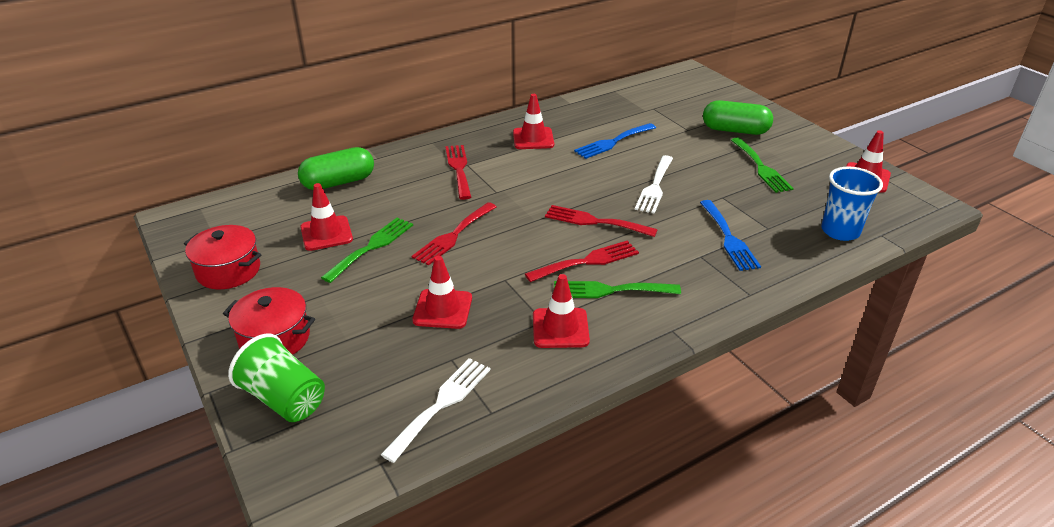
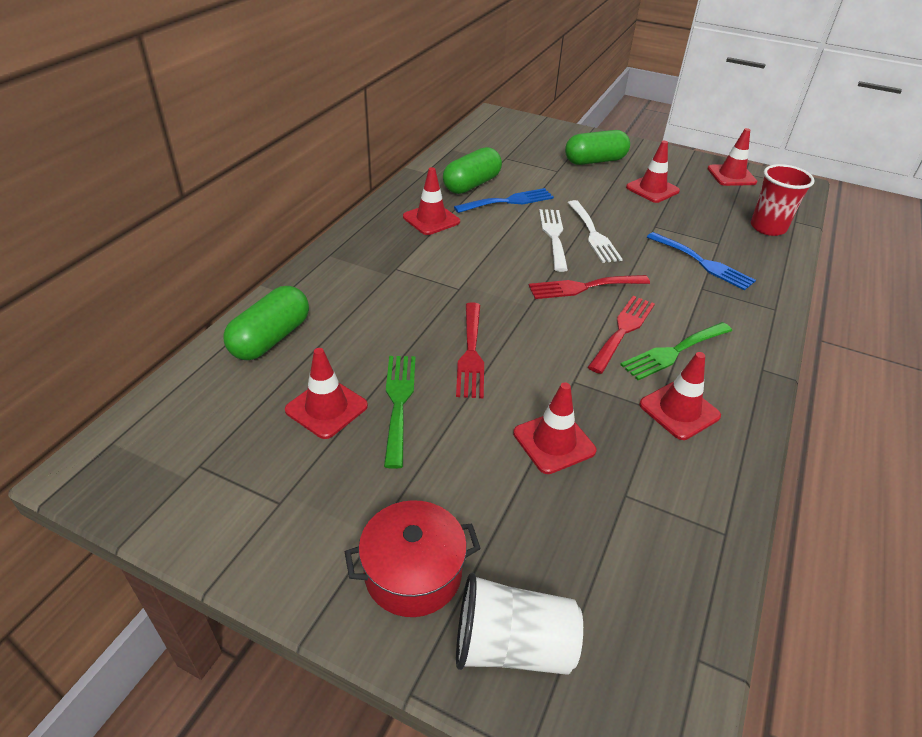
camera: 35 degrees left, 5 degrees up
red pot [184,225,261,289] -> none
green cup [228,334,325,422] -> white cup [456,573,583,675]
white fork [380,358,490,463] -> white fork moved to [539,209,568,272]
red fork [445,145,471,200] -> none
blue fork [574,123,656,159] -> blue fork turned 135 degrees counterclockwise [454,188,554,213]
green fork [731,138,794,193] -> red traffic cone [626,141,680,203]
blue cup [821,166,883,241] -> red cup [751,164,815,236]
none -> green capsule [443,147,502,194]

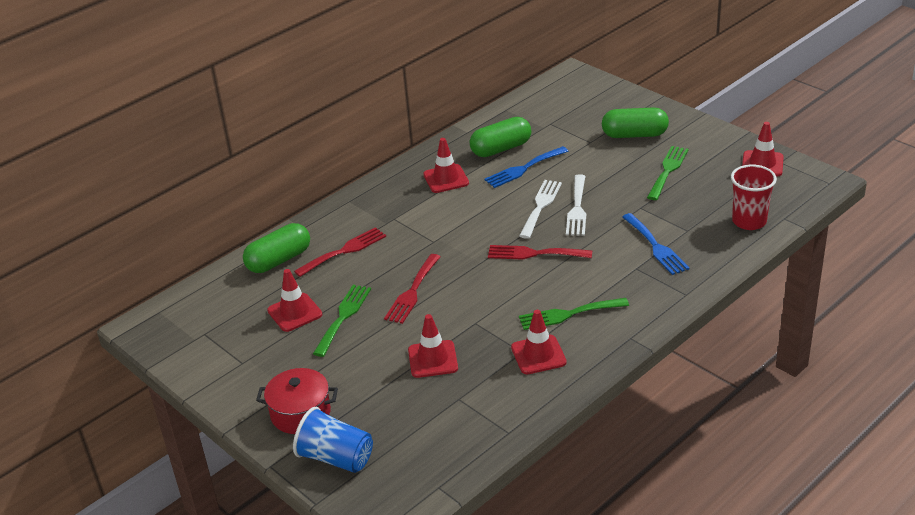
camera: 25 degrees right, 5 degrees down
blue fork [454,188,554,213] -> blue fork turned 150 degrees clockwise [484,146,569,188]
white cup [456,573,583,675] -> blue cup [293,407,373,473]
red fork [588,296,655,374] -> red fork moved to [294,227,386,277]
red traffic cone [626,141,680,203] -> green fork [647,146,689,200]

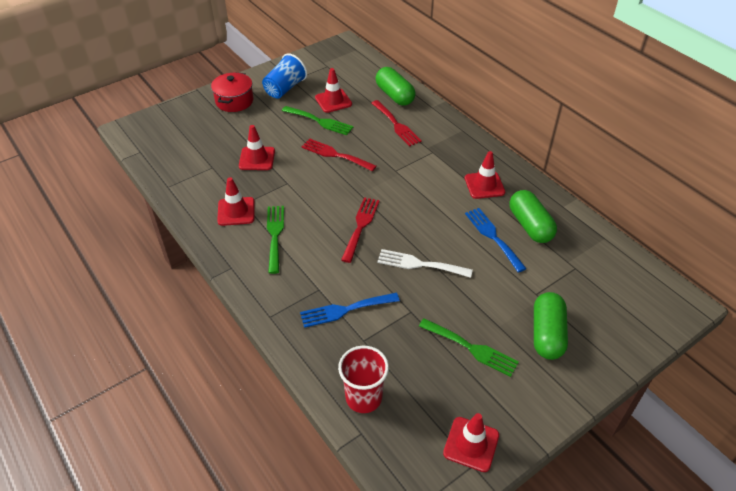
camera: 95 degrees right, 10 degrees up
blue cup [293,407,373,473] -> blue cup moved to [262,53,307,99]
white fork [519,180,562,239] -> none

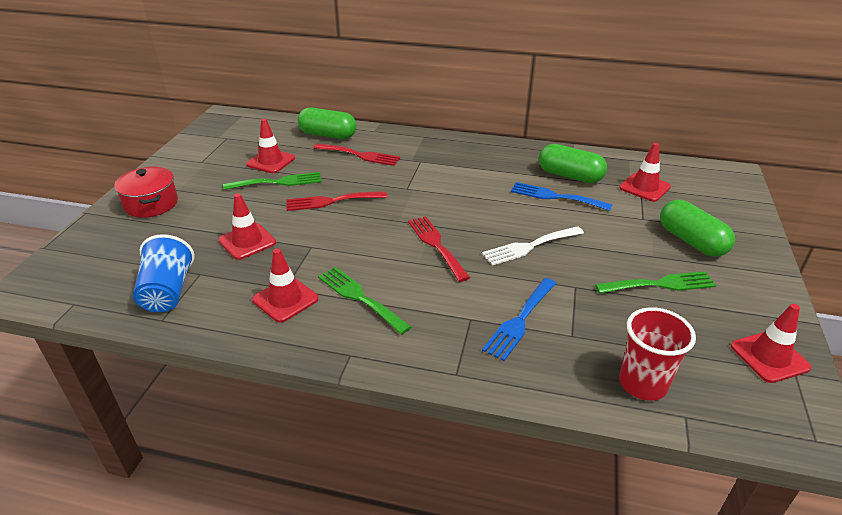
camera: 40 degrees left, 10 degrees down
blue cup [262,53,307,99] -> blue cup moved to [133,234,194,312]
red traffic cone [465,151,505,199] -> red traffic cone moved to [619,143,671,202]

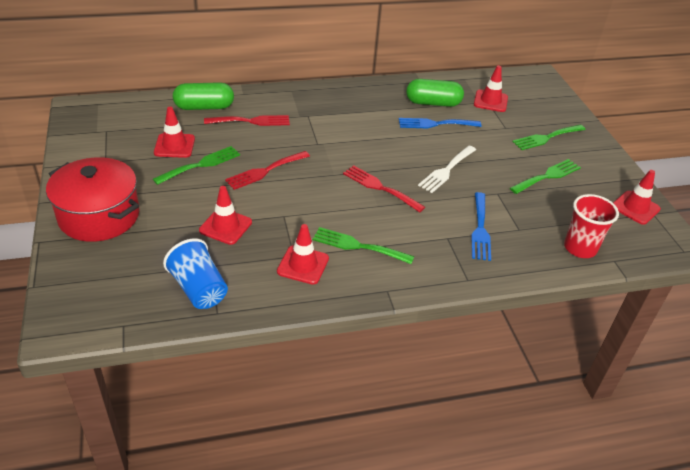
camera: 30 degrees left, 5 degrees up
red pot [114,167,178,218] -> red pot [46,157,140,242], size x1.53
green capsule [660,200,735,257] -> green fork [512,124,586,150]

